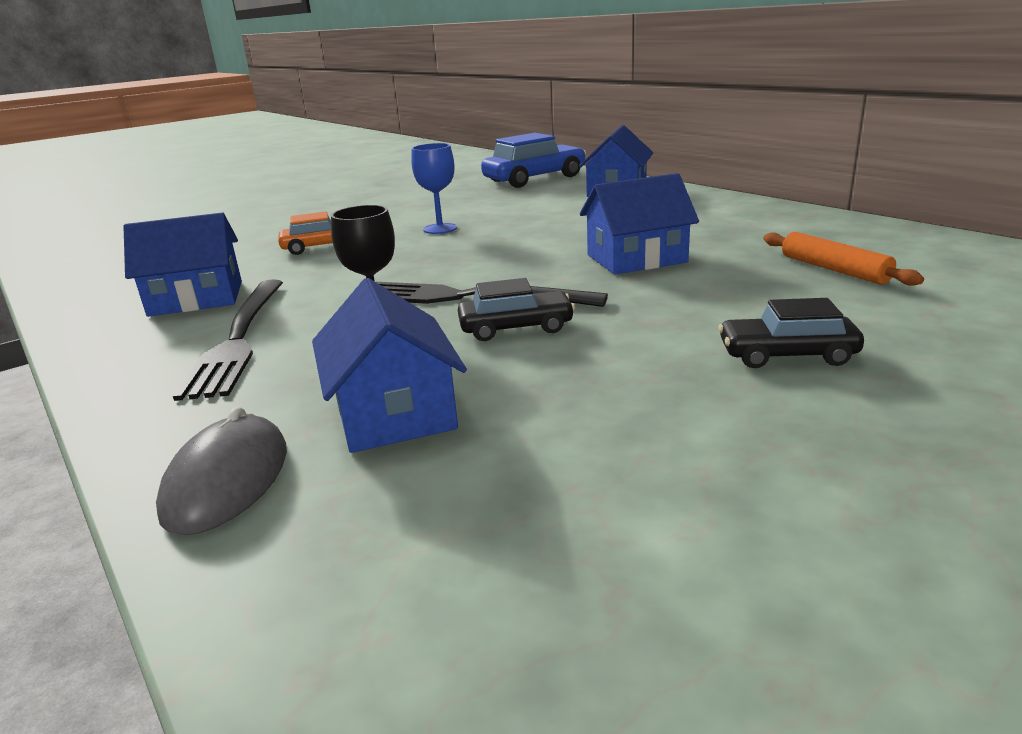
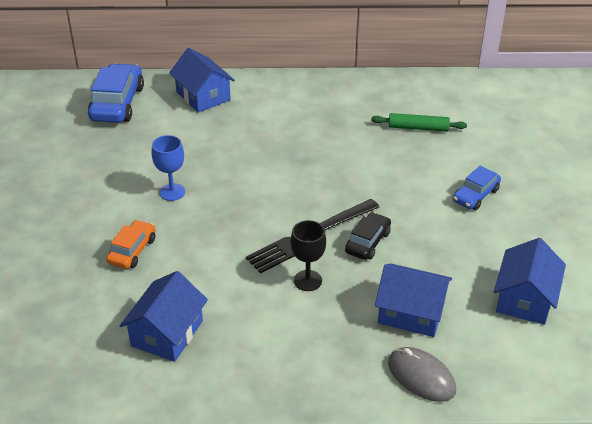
camera: 55 degrees left, 15 degrees up
black fork [173,279,283,401] -> none
blue house [580,173,699,275] -> blue house moved to [494,238,566,325]
black car [718,298,864,368] -> blue car [453,166,501,210]
orange rolling pin [763,232,924,286] -> green rolling pin [371,113,467,132]

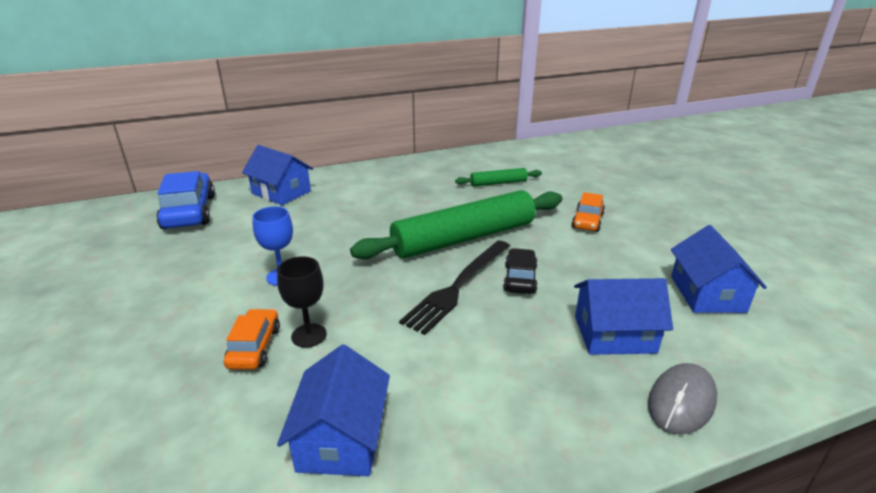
camera: 20 degrees left, 10 degrees down
black goblet [290,220,326,291] -> black goblet moved to [277,256,327,348]
grey mouse [388,347,456,402] -> grey mouse turned 75 degrees counterclockwise [648,363,717,435]
blue car [453,166,501,210] -> orange car [572,192,605,232]
none -> green rolling pin [350,190,562,259]

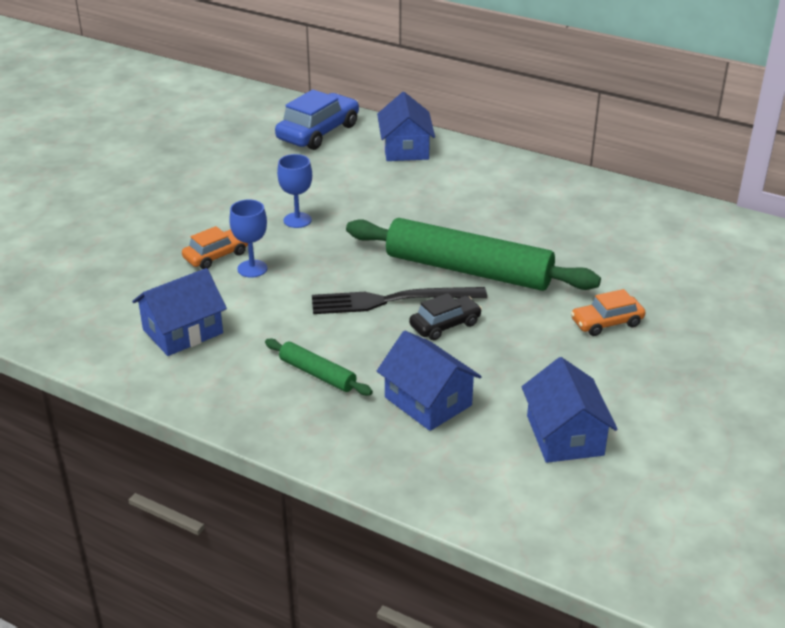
camera: 50 degrees right, 5 degrees up
black goblet [277,256,327,348] -> blue goblet [229,199,267,278]
green rolling pin [455,168,542,187] -> green rolling pin moved to [265,339,373,396]
grey mouse [648,363,717,435] -> none
blue house [671,225,767,313] -> blue house turned 60 degrees counterclockwise [522,357,618,463]

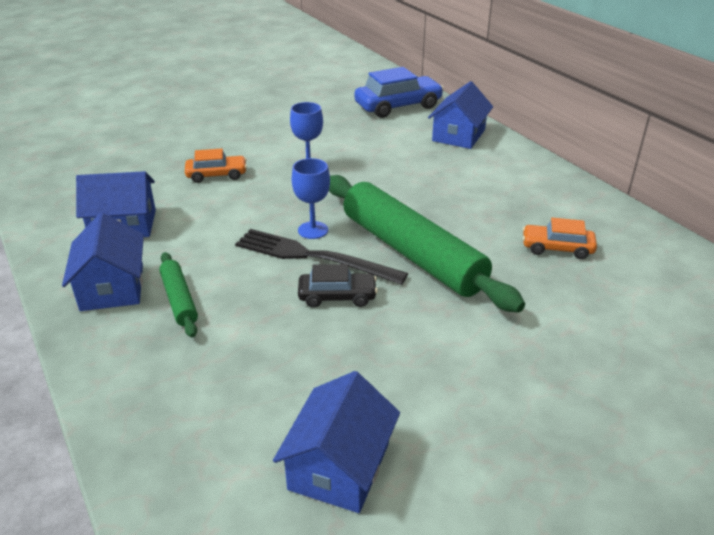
camera: 30 degrees right, 0 degrees up
blue goblet [229,199,267,278] -> blue goblet moved to [292,158,330,239]
blue house [377,331,482,431] -> blue house moved to [62,213,144,311]
orange car [571,289,645,336] -> orange car moved to [523,218,597,259]

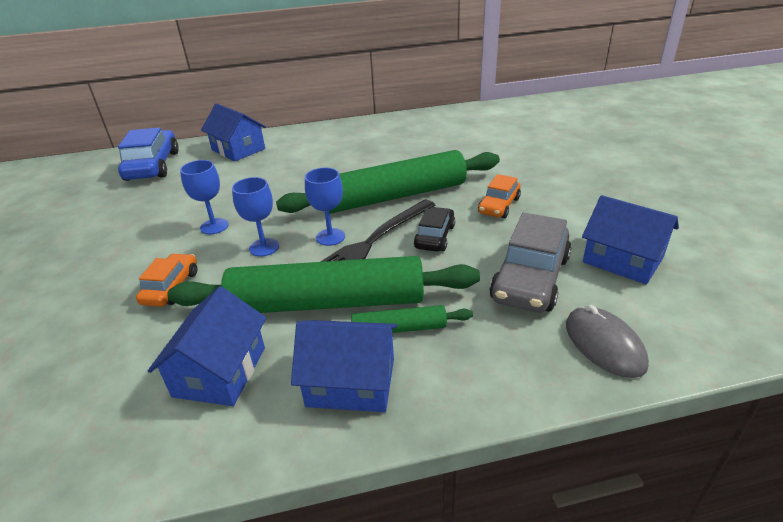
camera: 70 degrees left, 0 degrees up
orange car [523,218,597,259] -> orange car moved to [478,174,521,218]
none -> green rolling pin [167,256,480,313]
none -> blue goblet [232,177,279,257]
none -> grey car [490,212,571,313]
none -> grey mouse [566,305,649,378]

